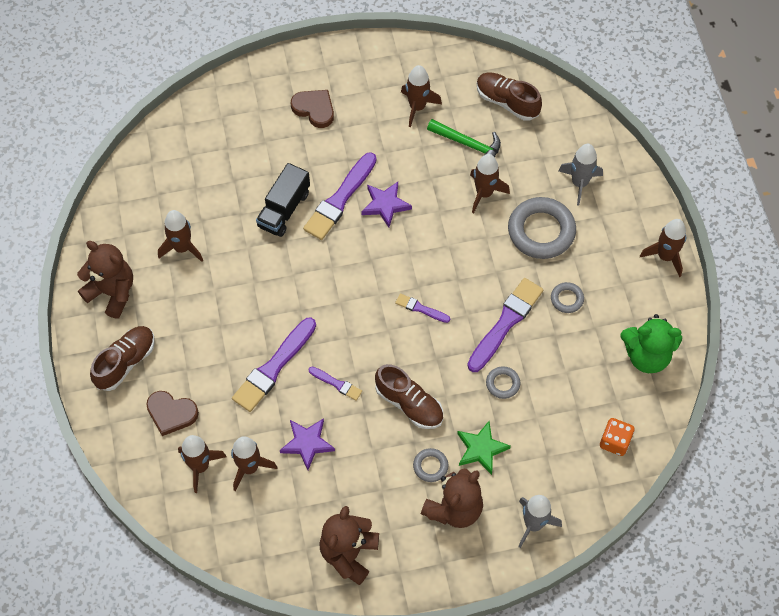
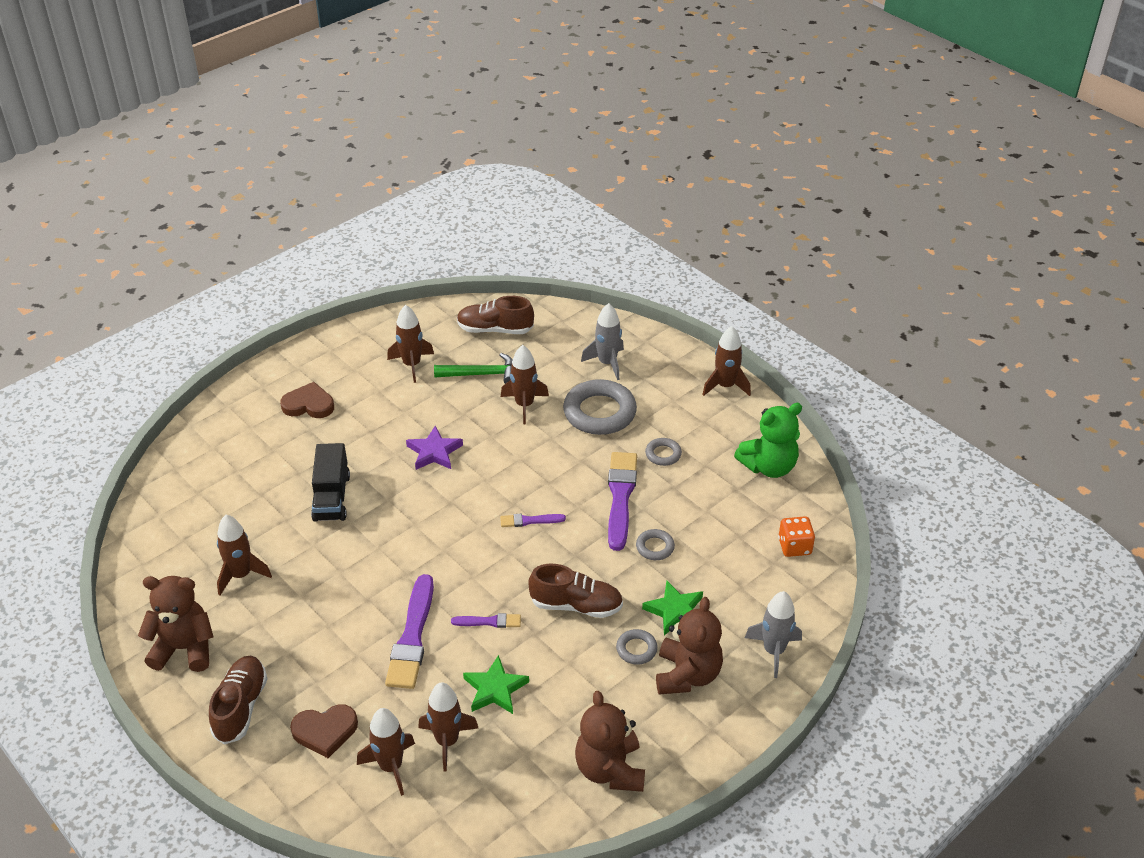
camera: 30 degrees left, 20 degrees down
purple star [280,418,335,470] -> green star [463,655,529,714]
purple brush [303,152,377,240] -> none

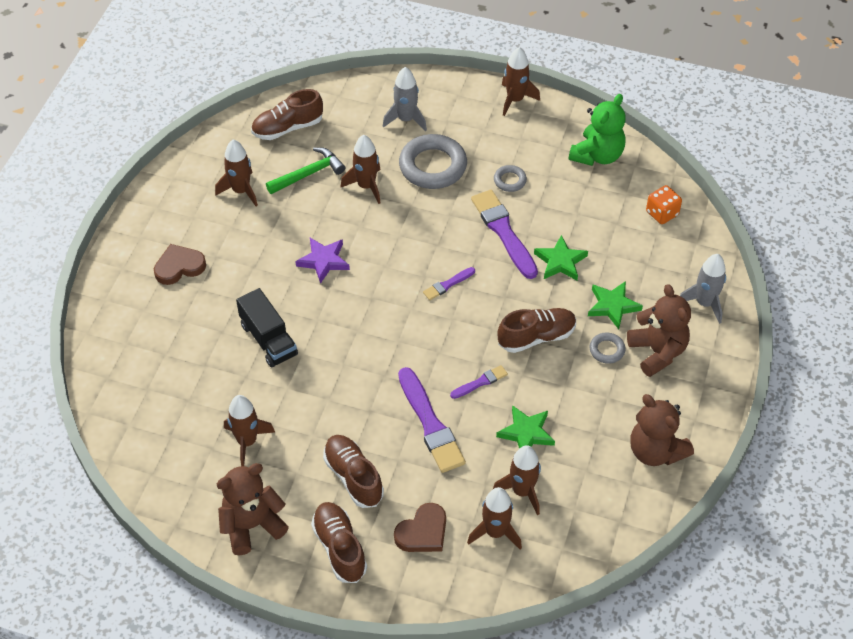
camera: 30 degrees left, 10 degrees up
grey ring [636,529,675,560] -> green star [534,235,588,280]
none -> brown shoe [323,435,384,508]

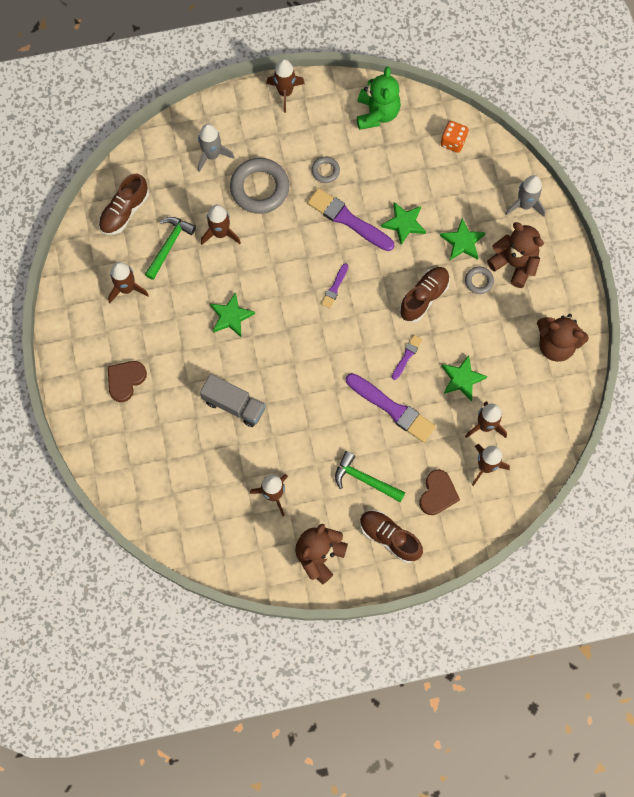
camera: 30 degrees left, 20 degrees up
black truck [236,288,298,367] -> grey truck [200,374,266,427]
purple star [295,238,350,284] -> green star [210,292,255,337]
brown shoe [323,435,384,508] -> green hammer [335,451,406,502]

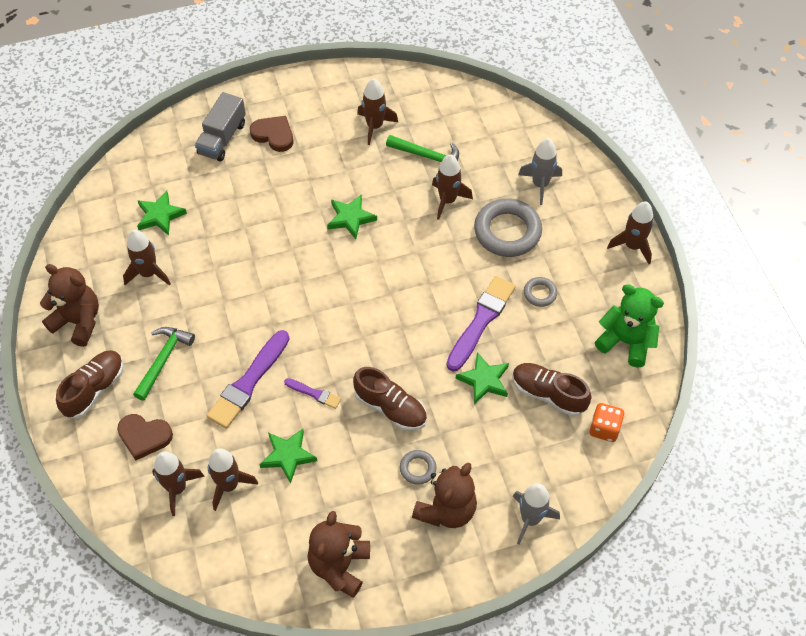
camera: 85 degrees right, 15 degrees down
brown shoe [99,174,149,235] -> brown shoe moved to [512,363,591,416]
grey truck [200,374,266,427] -> grey truck moved to [195,92,246,161]
purple brush [321,263,348,308] -> none
green teddy bear [357,67,401,130] -> green teddy bear turned 150 degrees counterclockwise [595,284,664,368]
green star [440,218,486,260] -> green star moved to [137,191,187,236]

